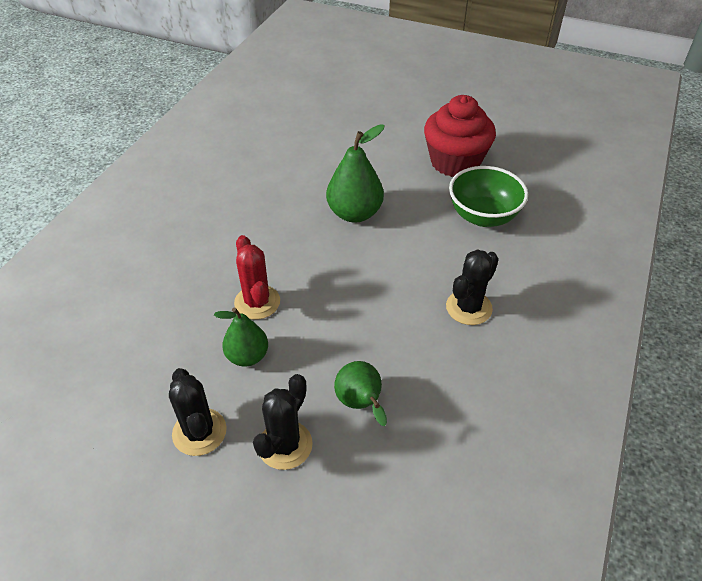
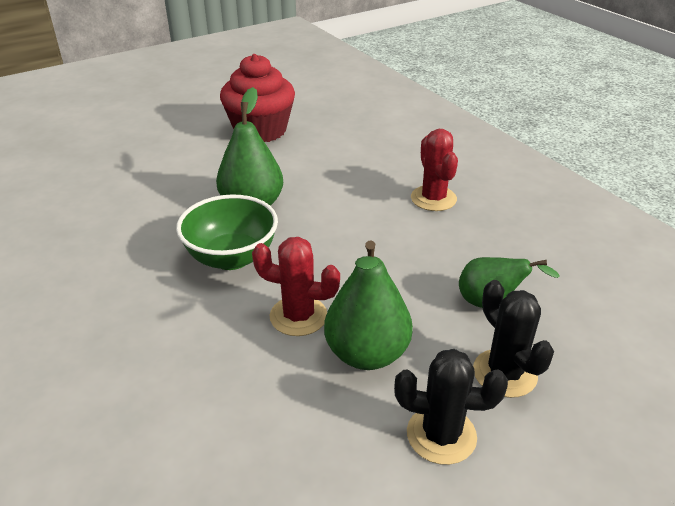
camera: 55 degrees left, 10 degrees down
green pear [214,308,268,367] -> green pear [324,241,413,370], size x1.53
black cactus [446,249,499,325] -> red cactus [411,129,458,211]
green bowl [449,166,528,227] -> green bowl moved to [176,195,278,270]

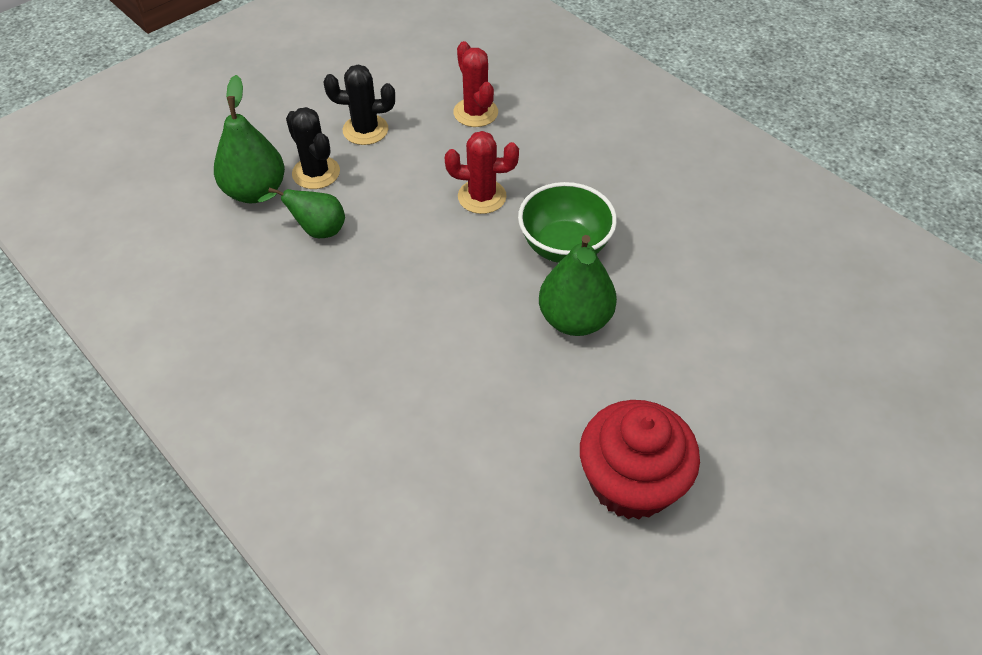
camera: 170 degrees right, 15 degrees up
green pear [324,241,413,370] -> green pear moved to [214,75,285,203]
red cactus [411,129,458,211] -> red cactus moved to [453,41,498,127]

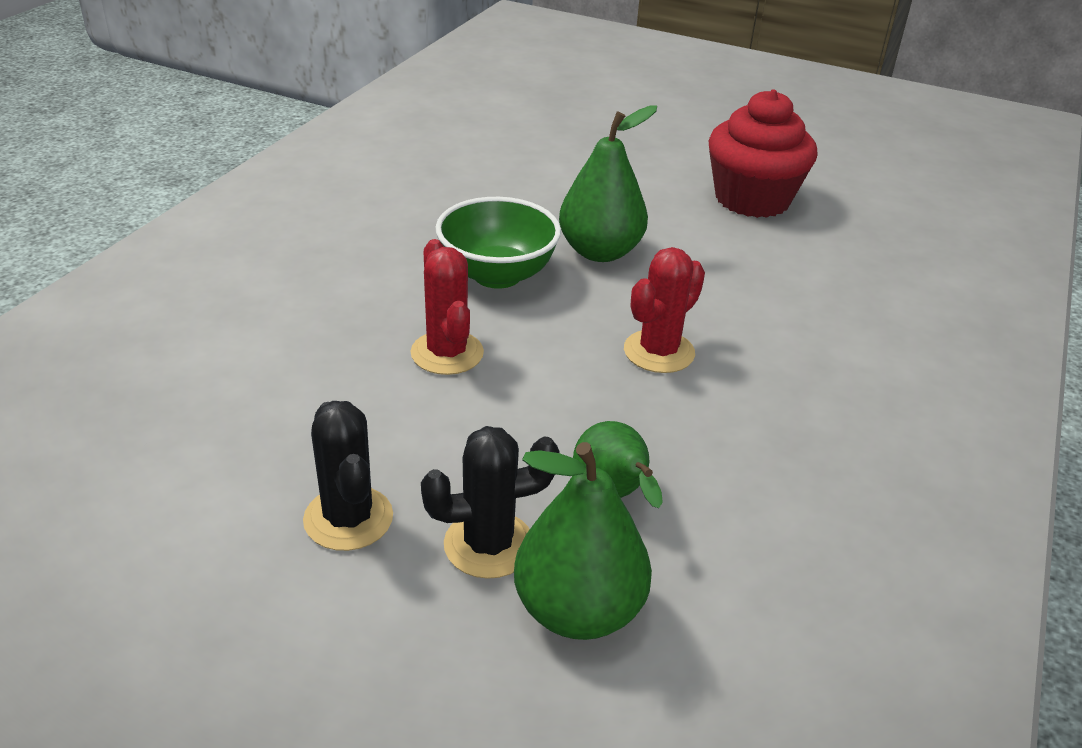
camera: 115 degrees left, 15 degrees down
black cactus [286,107,340,189] -> black cactus turned 45 degrees clockwise [421,426,560,579]
red cactus [453,41,498,127] -> red cactus moved to [624,247,705,373]

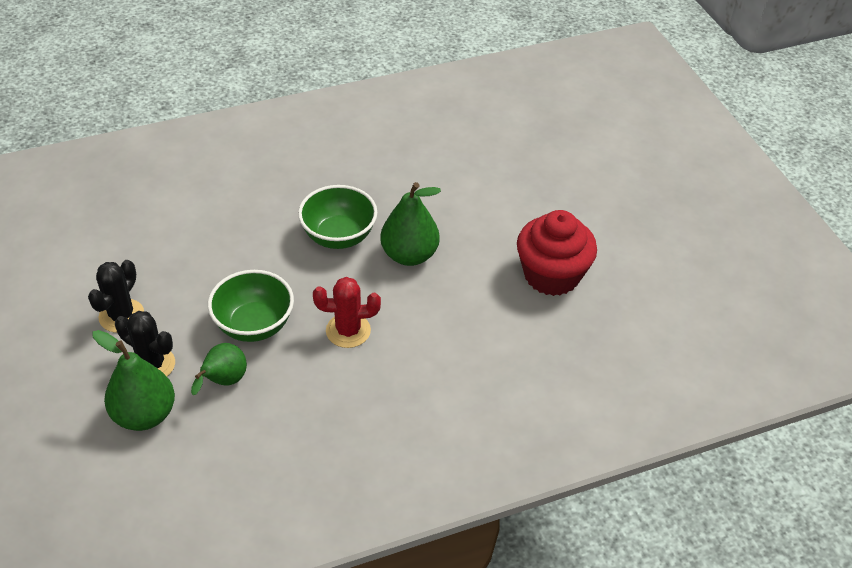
camera: 45 degrees right, 10 degrees up
red cactus [410,239,484,375] -> none
none -> green bowl [208,270,294,342]

